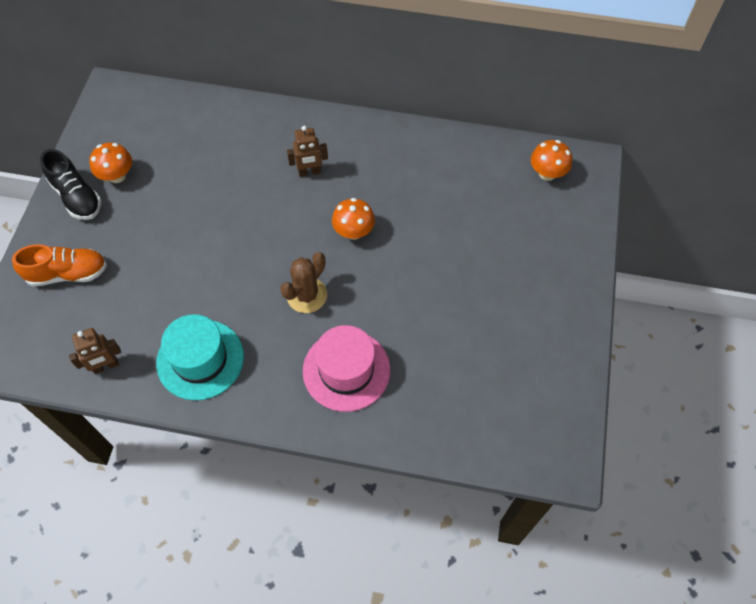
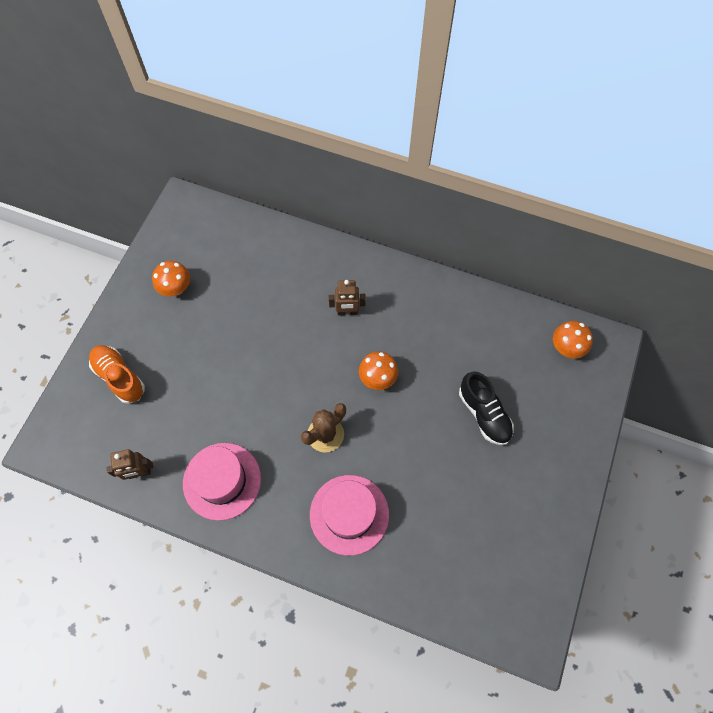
camera: 10 degrees right, 5 degrees up
orange shoe [12,244,107,286] -> orange shoe turned 135 degrees counterclockwise [89,345,145,404]
black shoe [40,149,102,220] -> black shoe moved to [459,371,514,445]
turquoise hat [156,314,244,400] -> pink hat [183,443,261,521]

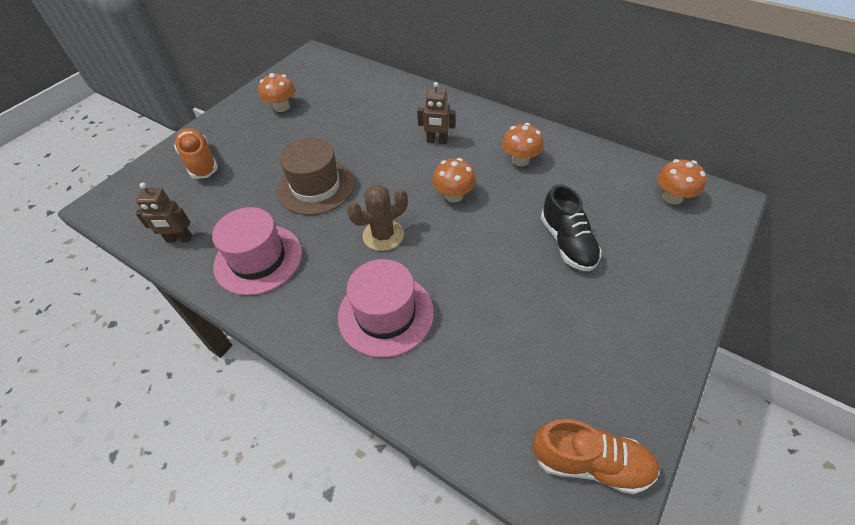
camera: 15 degrees right, 15 degrees down
none -> brown hat [277,138,355,215]
none -> orange mushroom [502,123,544,166]
none -> orange shoe [532,419,660,494]

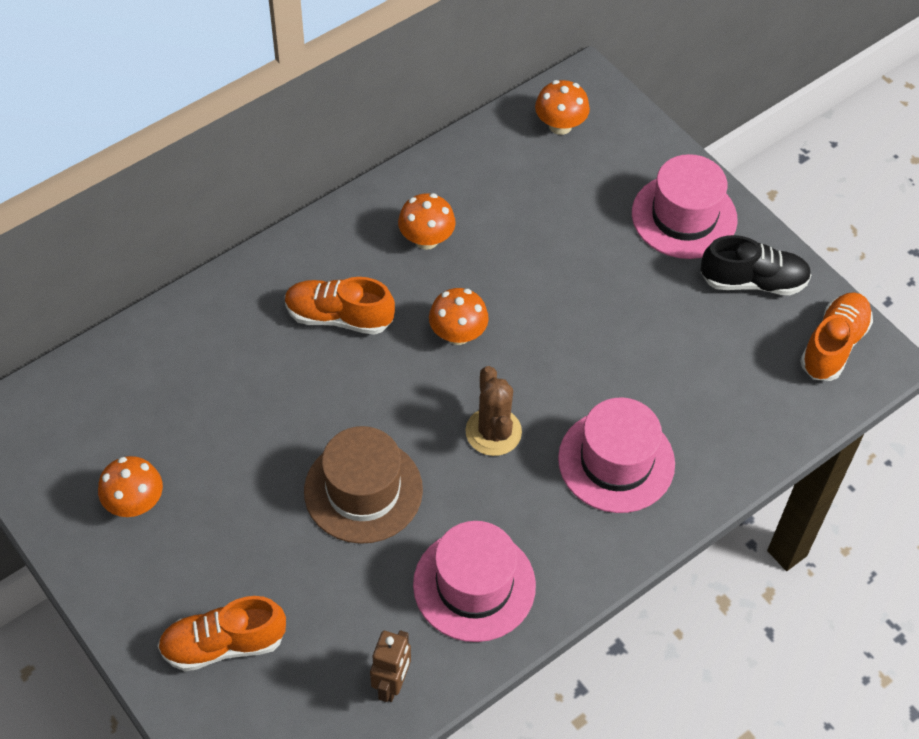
camera: 75 degrees left, 5 degrees up
brown robot [417,82,456,144] -> orange shoe [285,277,395,335]
black shoe [541,184,602,271] -> black shoe moved to [701,235,812,295]
none -> pink hat [632,154,737,259]

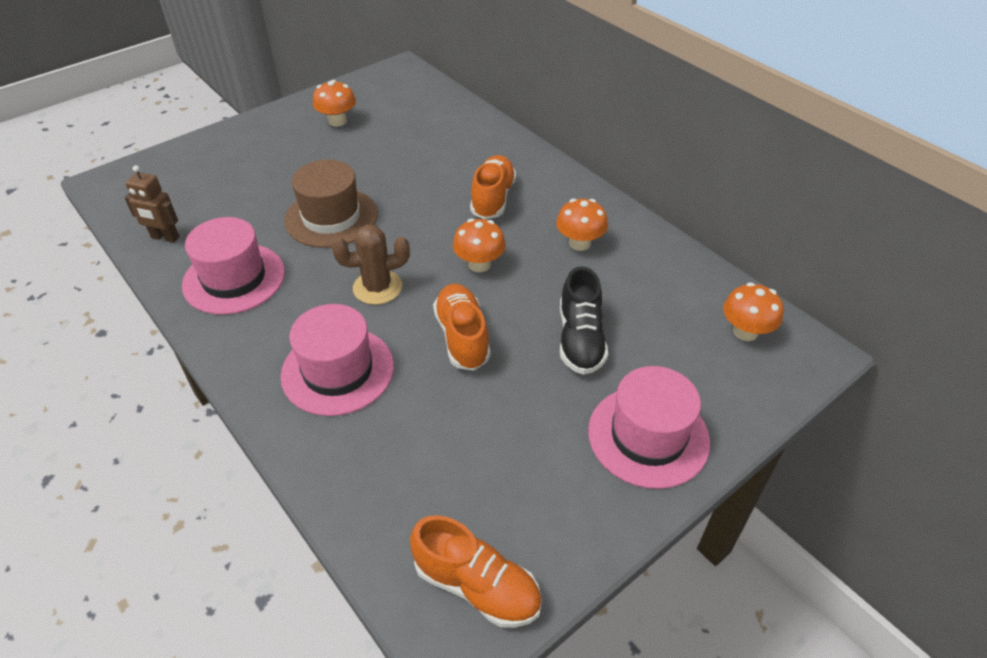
camera: 90 degrees right, 10 degrees down
orange shoe [158,596,286,671] -> orange shoe moved to [433,284,491,370]
black shoe [701,235,812,295] -> black shoe moved to [560,266,608,375]

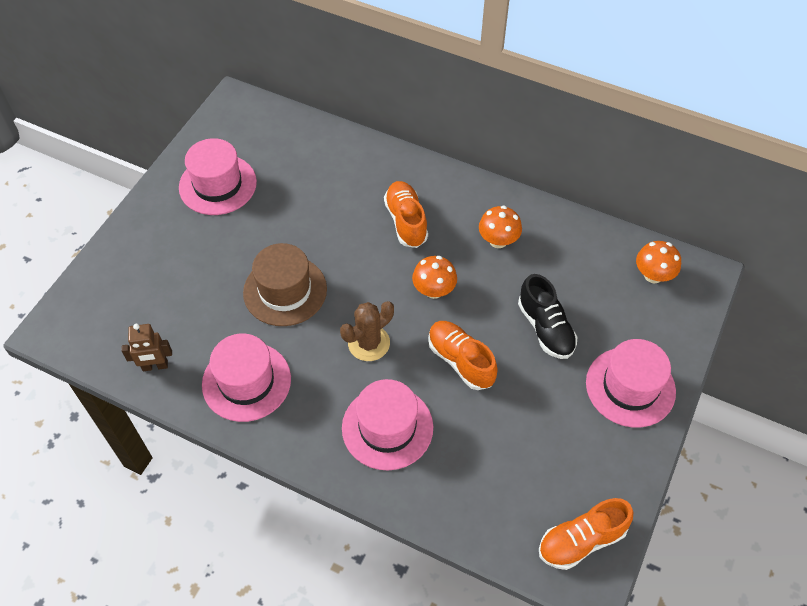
camera: 25 degrees left, 10 degrees up
orange mushroom [313,80,356,127] -> pink hat [179,138,257,215]
orange shoe [410,515,542,628] -> orange shoe turned 150 degrees clockwise [539,498,633,570]

